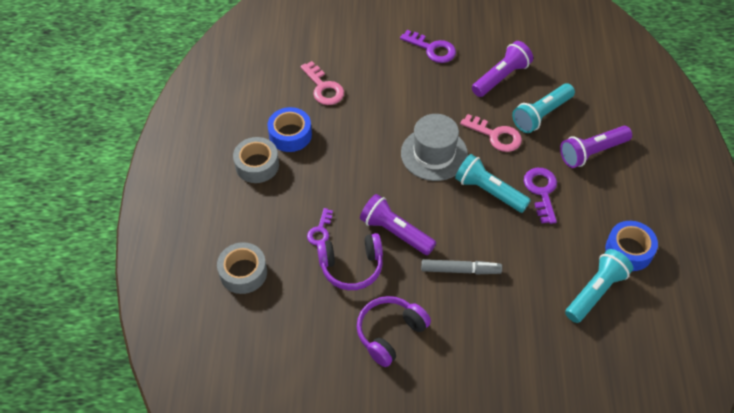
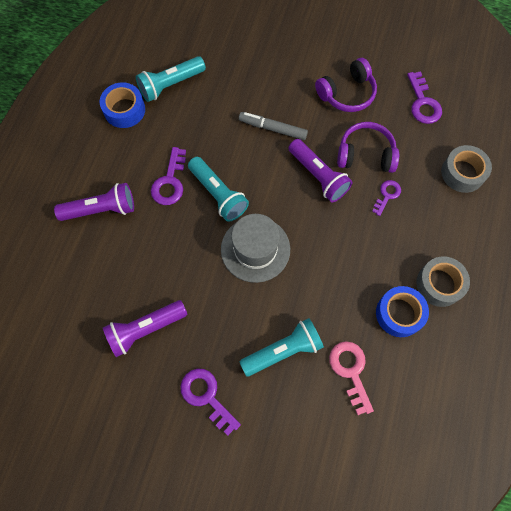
camera: 165 degrees left, 15 degrees up
pink key [460,114,522,152] -> none
turquoise flashlight [512,83,575,133] -> turquoise flashlight moved to [240,318,324,377]
none -> purple key [407,71,442,124]

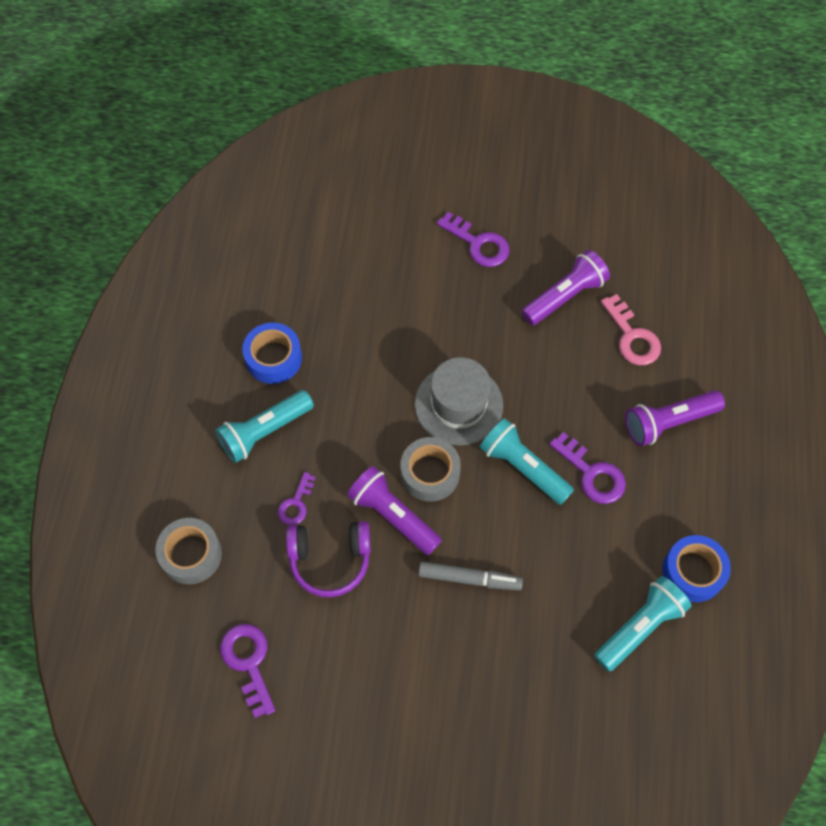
camera: 170 degrees right, 5 degrees down
purple key [151,147,186,205] -> purple key turned 135 degrees clockwise [549,432,626,504]
turquoise flashlight [240,318,324,377] -> turquoise flashlight moved to [215,390,314,463]
purple headphones [315,58,377,112] -> none
pink key [329,341,374,415] -> pink key moved to [601,294,661,365]
grey tape [416,256,470,307] -> grey tape moved to [401,437,461,502]

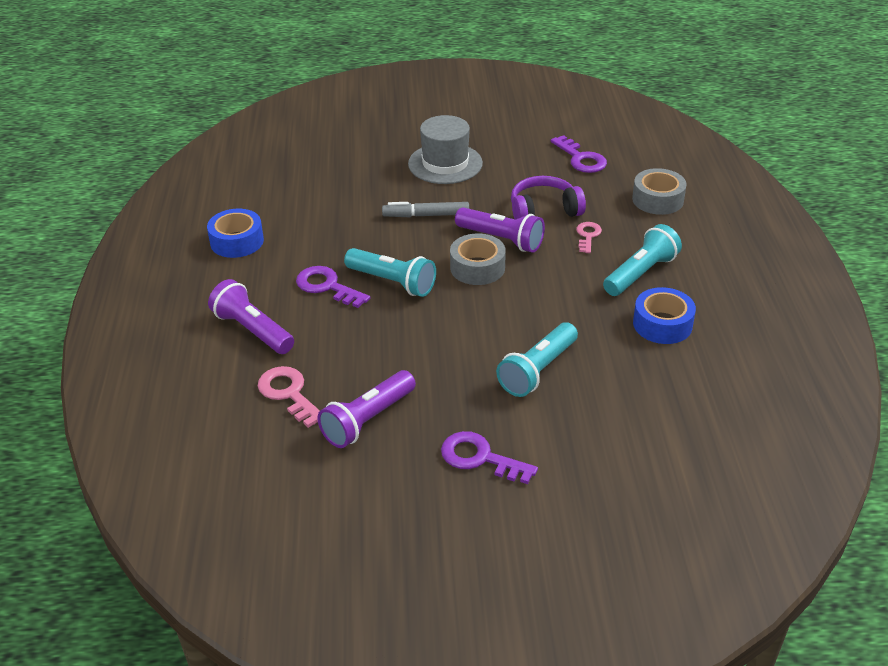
camera: 170 degrees right, 25 degrees down
purple key [278,472,316,525] -> pink key [576,222,602,253]
grey hat [415,357,503,445] -> grey hat moved to [408,115,483,184]
turquoise flashlight [594,576,692,672] -> turquoise flashlight moved to [496,322,578,397]
purple flashlight [625,390,725,446] -> purple flashlight turned 105 degrees counterclockwise [208,279,294,354]

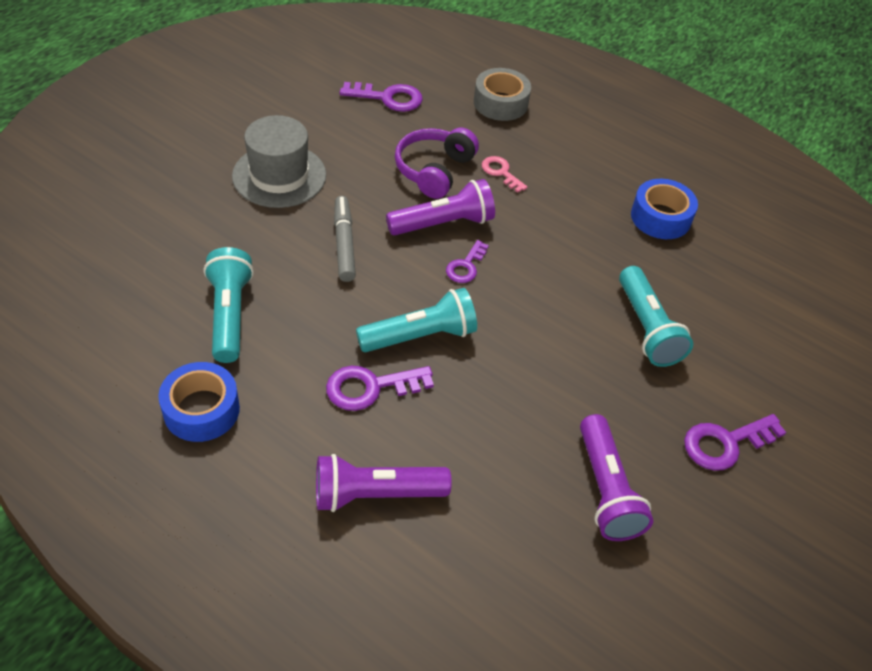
camera: 55 degrees left, 10 degrees up
pink key [258,366,320,428] -> none
grey marker [382,202,469,217] -> grey marker turned 135 degrees clockwise [334,196,356,282]
grey tape [450,234,506,285] -> purple key [446,240,489,283]
turquoise flashlight [603,224,682,296] -> turquoise flashlight moved to [204,247,254,363]

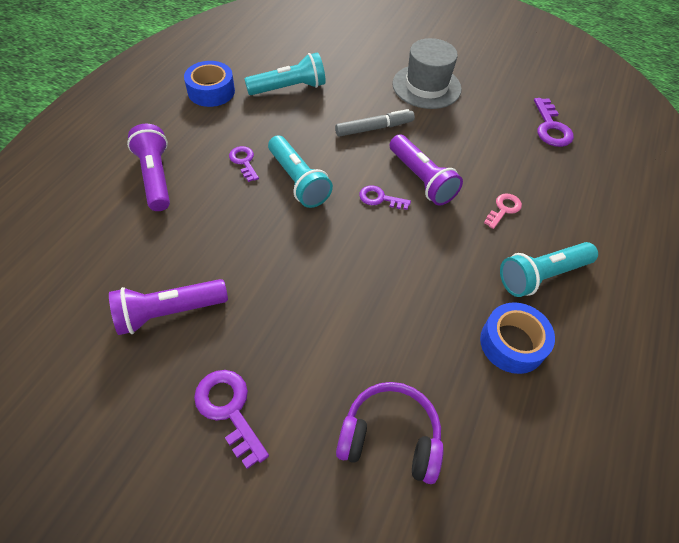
camera: 80 degrees right, 5 degrees up
purple key [326,366,434,411] -> purple key [229,146,259,182], size x0.64
purple headphones [395,128,479,199] -> purple headphones moved to [336,382,444,484]
grey tape [474,68,531,121] -> none
turquoise flashlight [619,266,693,367] -> turquoise flashlight moved to [500,242,598,297]

